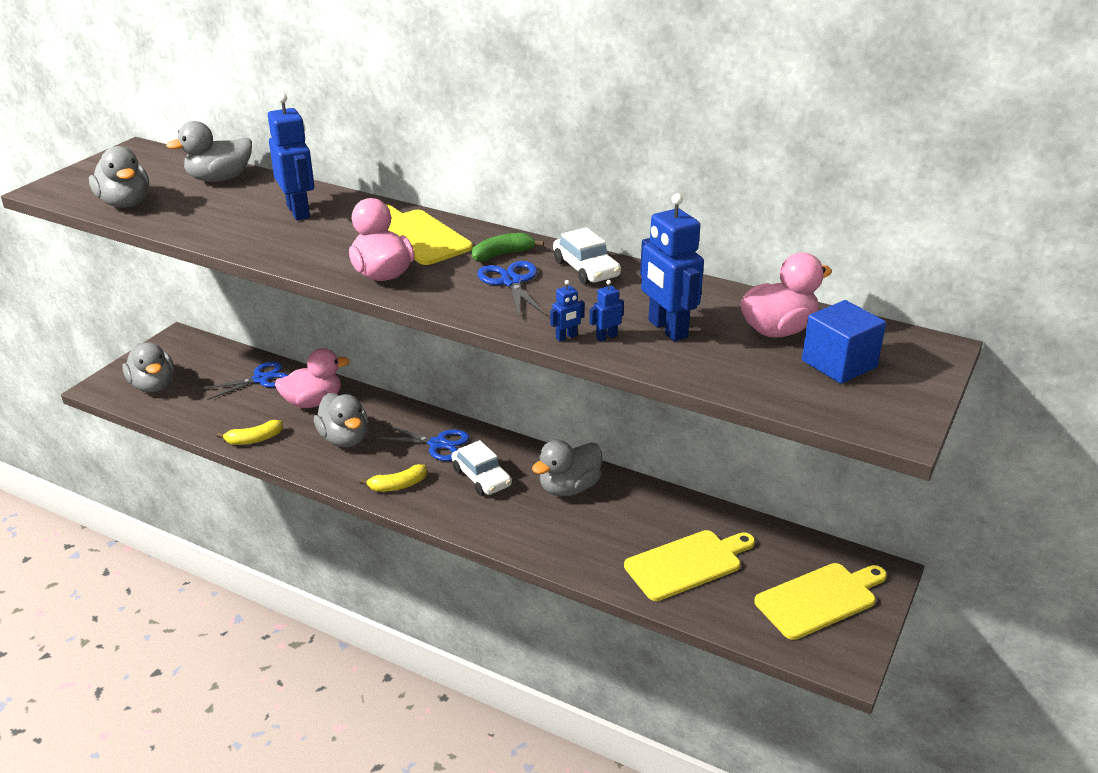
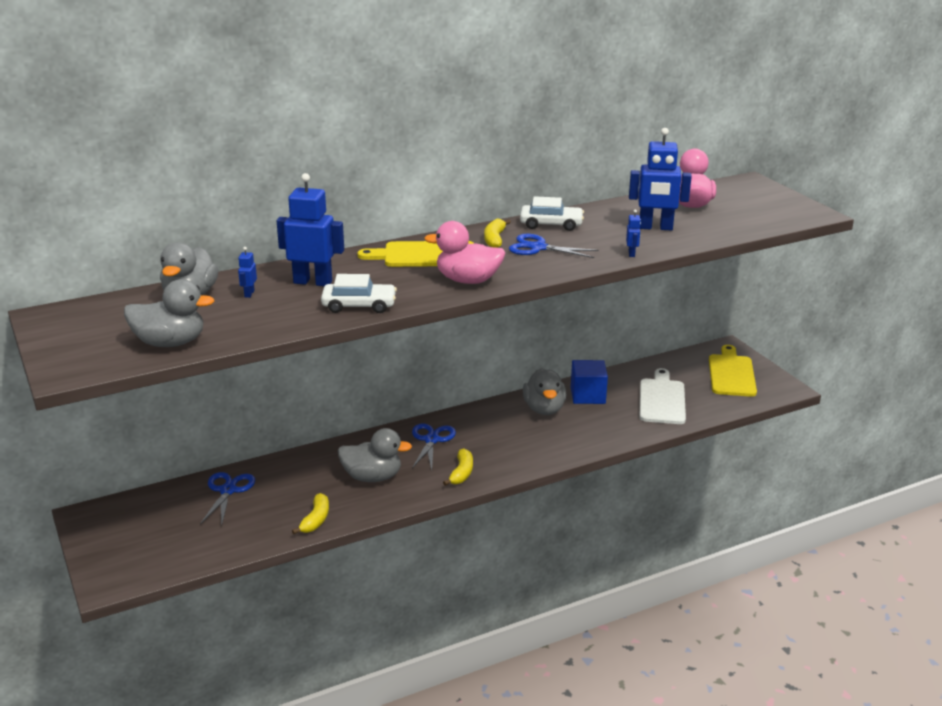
camera: 55 degrees left, 5 degrees down
grey duck [122,342,174,393] -> none
pink duck [275,348,349,408] -> none
blue scissors [377,424,470,461] -> blue scissors turned 45 degrees counterclockwise [412,423,456,470]
white car [451,440,512,496] -> white car moved to [321,274,397,313]
green banana [472,233,544,261] -> yellow banana [484,219,511,248]
blue robot [589,280,624,342] -> blue robot moved to [238,247,257,298]
yellow cutting board [624,530,755,601] -> white cutting board [640,368,686,424]
blue cube [802,300,886,384] -> blue cube moved to [571,360,608,404]

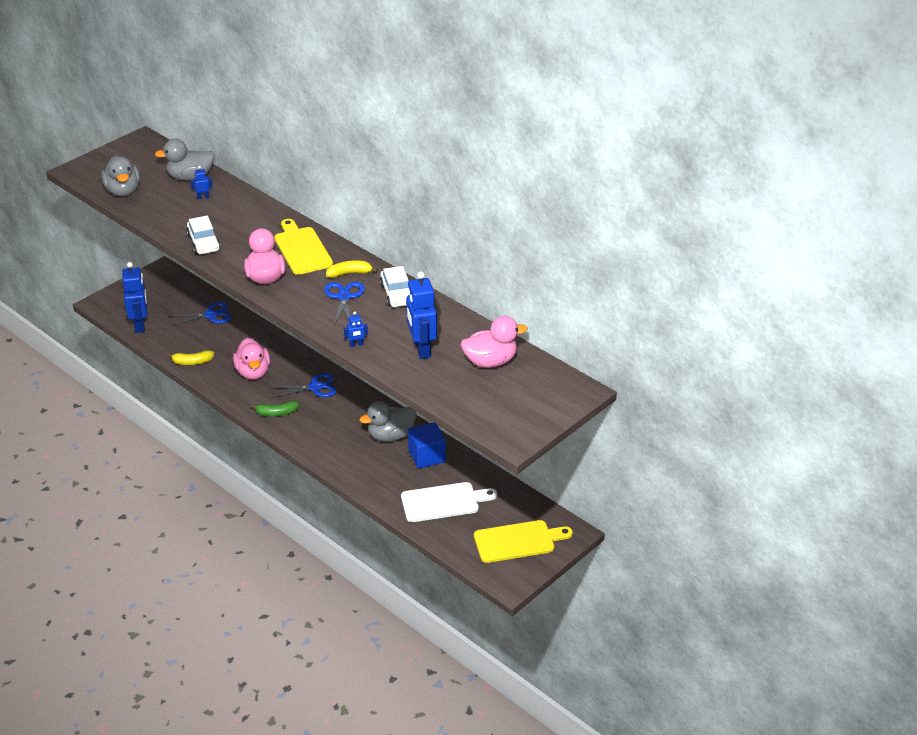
camera: 70 degrees right, 10 degrees up
blue robot [277,173,344,286] -> blue robot moved to [122,262,147,333]
grey duck [338,428,412,482] -> pink duck [233,338,270,380]
yellow banana [443,448,473,486] -> green banana [251,401,299,417]

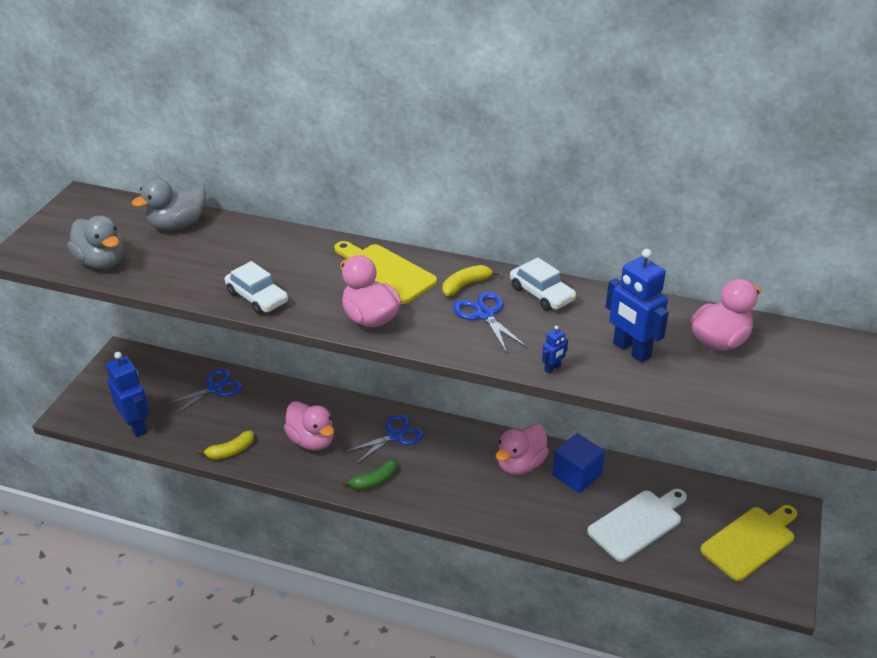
camera: 25 degrees left, 0 degrees up
blue robot [190,166,213,199] -> none
grey duck [359,401,417,442] -> pink duck [496,424,549,475]

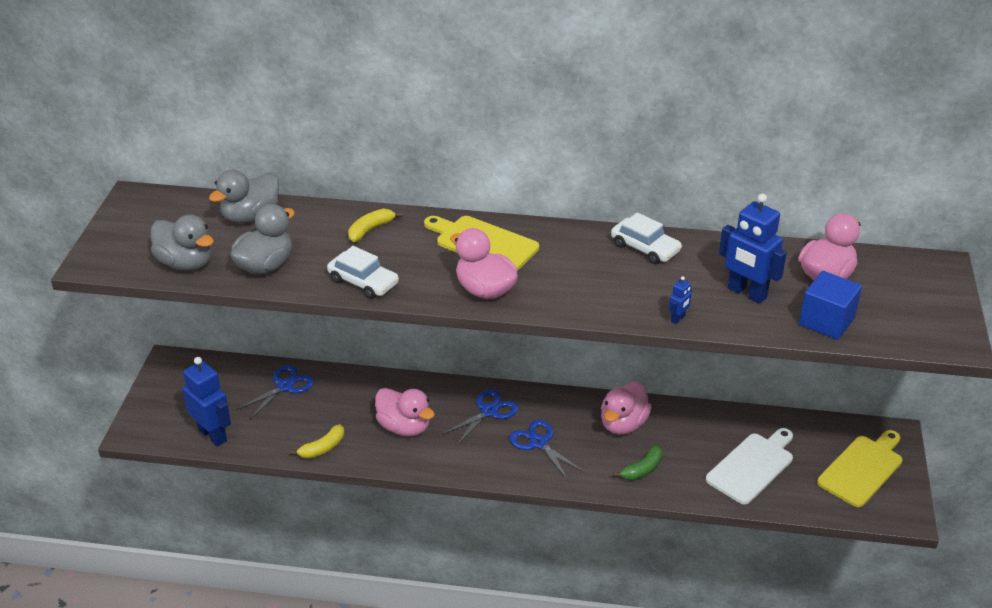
camera: 10 degrees left, 0 degrees up
green banana [342,459,397,490] -> green banana moved to [613,445,663,481]
yellow banana [443,265,499,296] -> yellow banana moved to [348,209,402,242]
blue scissors [453,292,528,353] -> blue scissors moved to [509,420,584,480]
blue cube [552,433,605,493] -> blue cube moved to [799,271,862,340]
none -> grey duck [230,204,295,275]

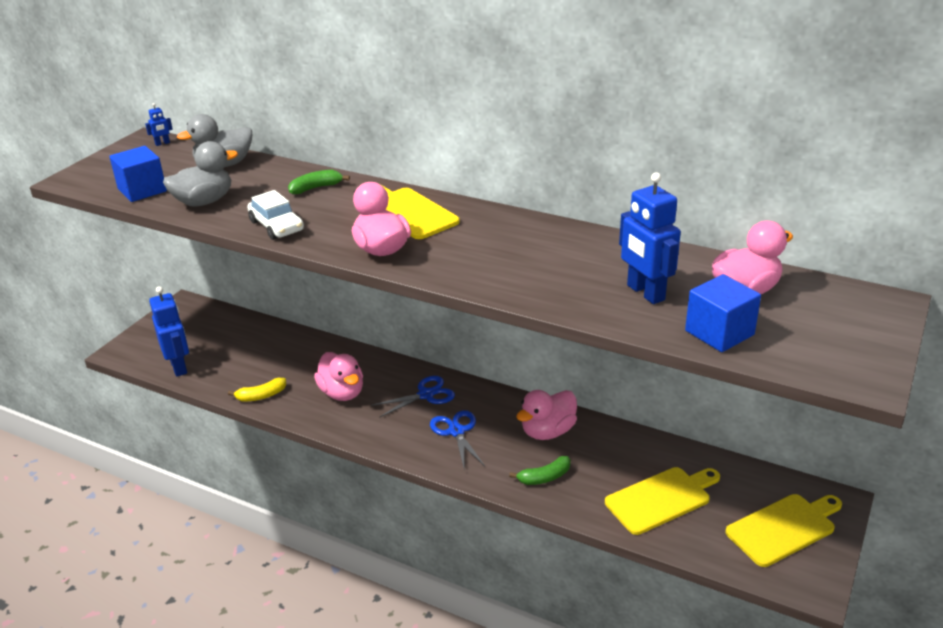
camera: 20 degrees right, 5 degrees down
grey duck [151,214,214,271] -> blue cube [109,146,167,202]
blue scissors [236,365,314,419] -> none
yellow banana [348,209,402,242] -> green banana [288,170,350,194]
white car [611,212,682,264] -> none
blue robot [669,276,692,324] -> blue robot moved to [145,103,173,146]
white cutting board [706,428,793,504] -> yellow cutting board [605,467,720,535]

